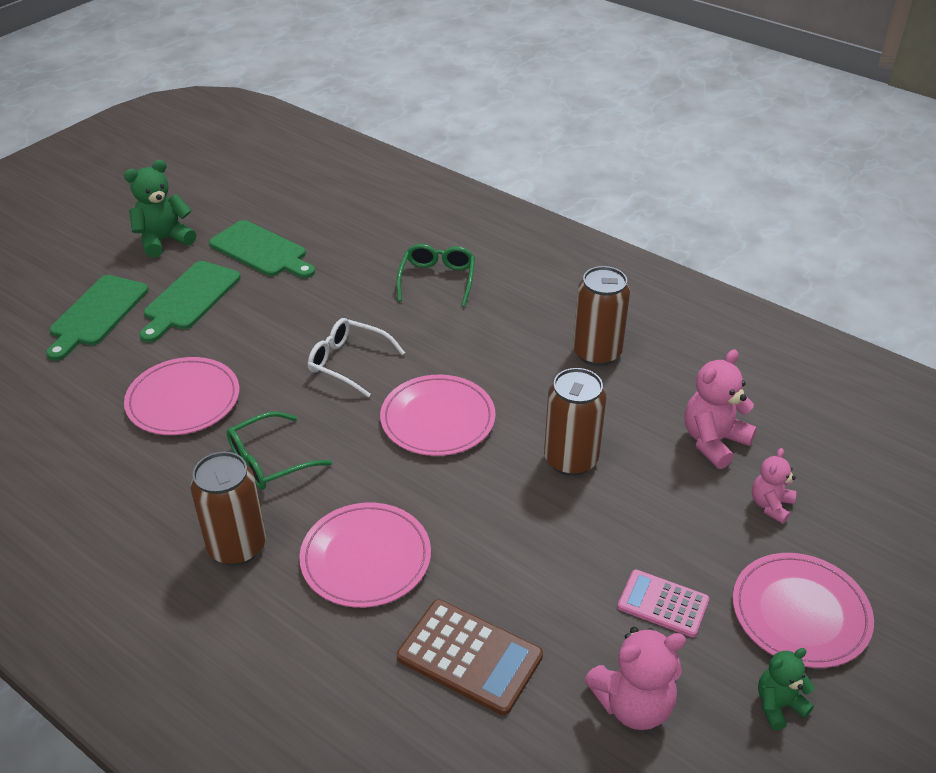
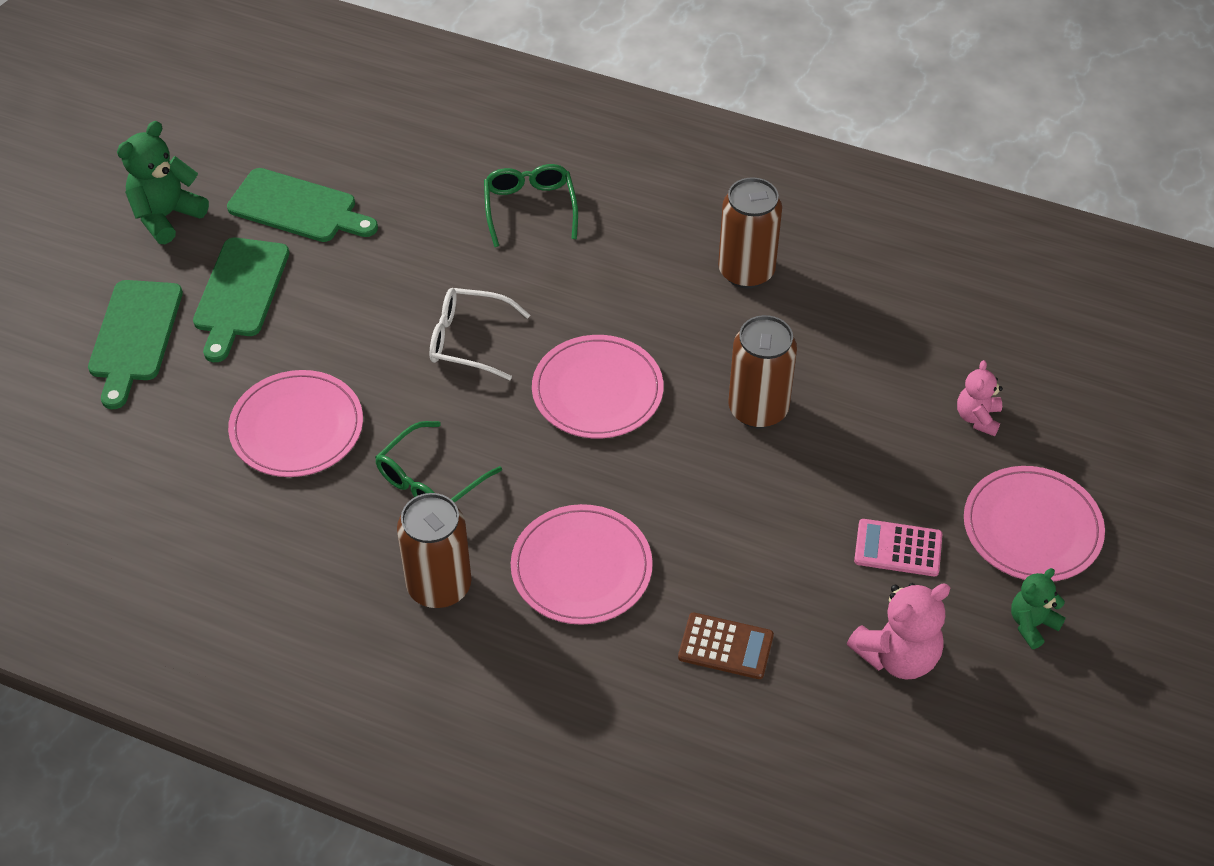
camera: 15 degrees left, 10 degrees up
brown calculator [397,599,543,715] -> brown calculator [678,612,774,679], size x0.66
pink teddy bear [685,349,757,469] -> none

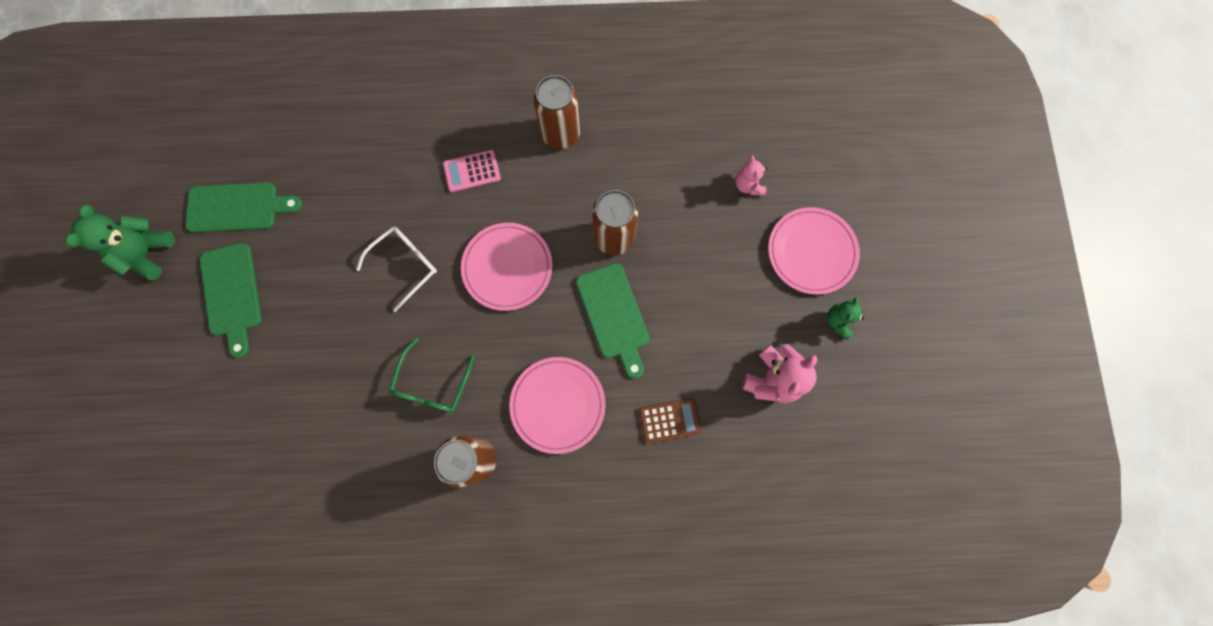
camera: 25 degrees left, 25 degrees up
green cutting board [88,280,183,409] -> green cutting board moved to [576,263,649,379]
pink plate [228,370,363,477] -> none
white glasses [430,288,530,380] -> white glasses turned 150 degrees clockwise [356,227,437,312]
green glasses [484,164,578,247] -> none
pink calculator [854,519,942,576] -> pink calculator moved to [443,150,501,192]

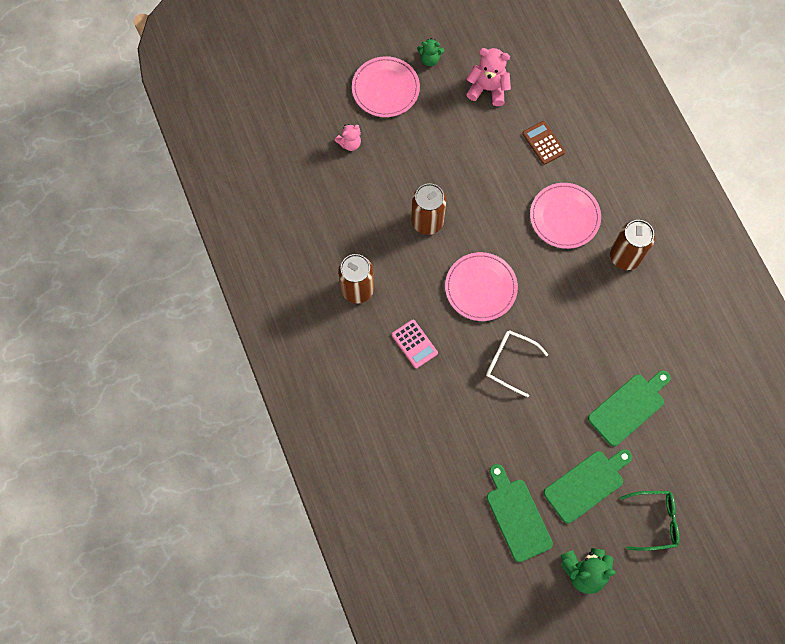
camera: 110 degrees left, 5 degrees down
green glasses [389,338,475,412] -> green glasses moved to [620,491,680,551]
green cutting board [576,263,649,379] -> green cutting board moved to [588,371,671,446]

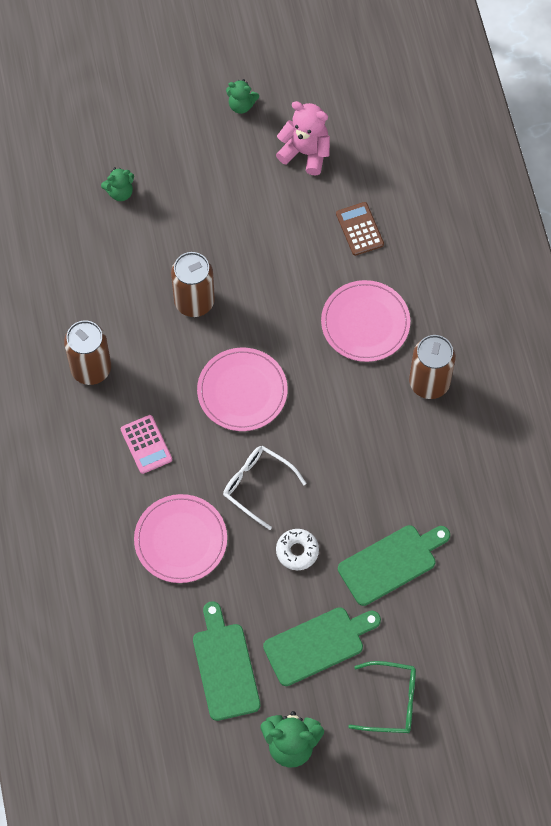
camera: 10 degrees right, 5 degrees down
pink teddy bear [335,124,361,151] -> green teddy bear [101,167,134,201]
pink plate [352,56,420,117] -> pink plate moved to [134,494,227,583]
none -> white donut [276,529,319,570]

